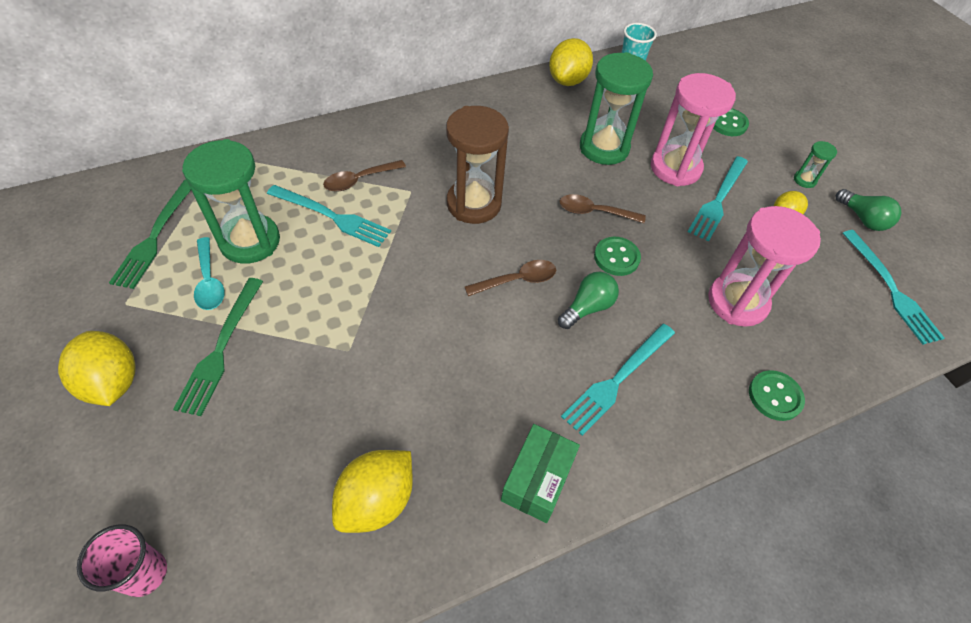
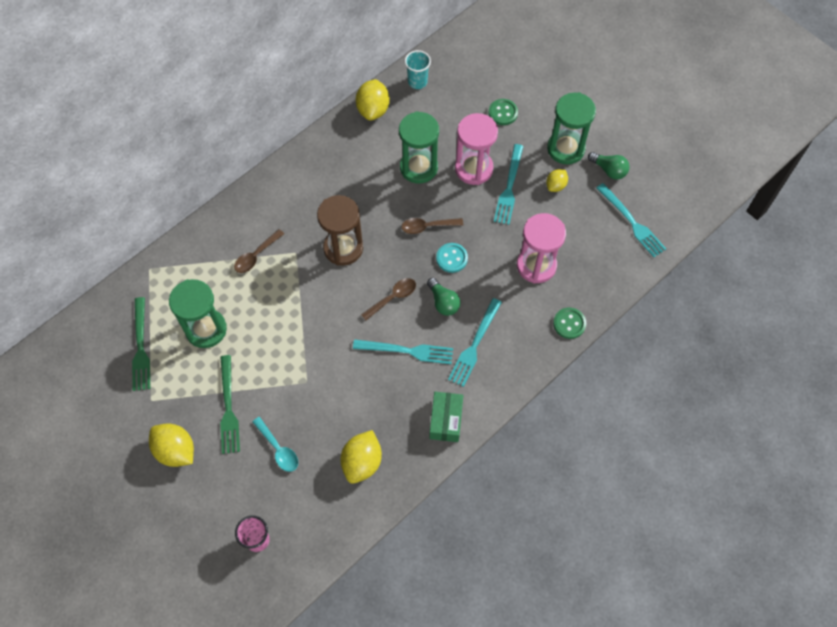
camera: 15 degrees left, 10 degrees up
turquoise spoon [194,237,225,310] -> turquoise spoon moved to [253,417,298,472]
turquoise fork [267,185,391,247] -> turquoise fork moved to [353,339,453,364]
green light bulb [558,272,619,329] -> green light bulb turned 120 degrees clockwise [427,278,460,316]
green button [594,237,641,276] -> turquoise button [436,243,468,273]
green hourglass [794,141,837,188] -> green hourglass [547,92,596,164], size x2.26

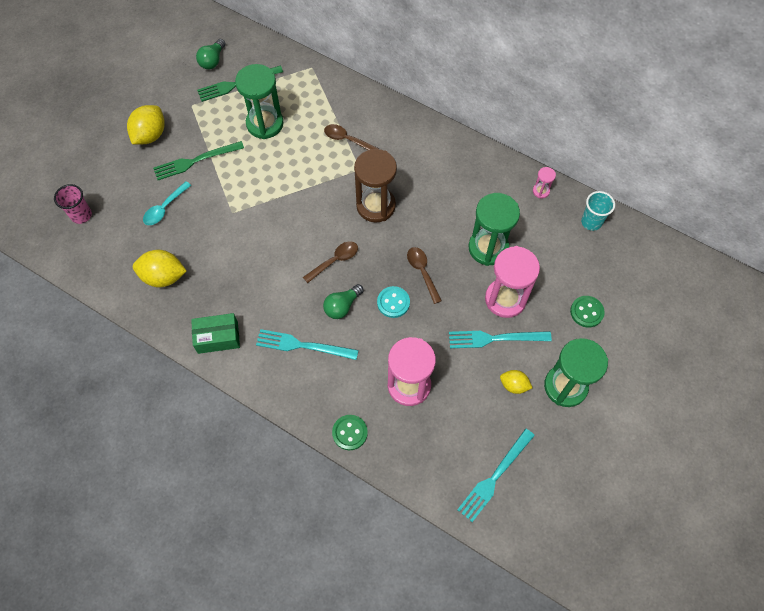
camera: 75 degrees right, 0 degrees up
turquoise fork [353,339,453,364] -> none
yellow lemon [356,79,390,121] -> pink hourglass [533,167,556,198]
brown spoon [361,278,416,320] -> brown spoon turned 75 degrees counterclockwise [303,241,358,283]
green light bulb [588,152,630,180] -> green light bulb moved to [196,39,226,69]

